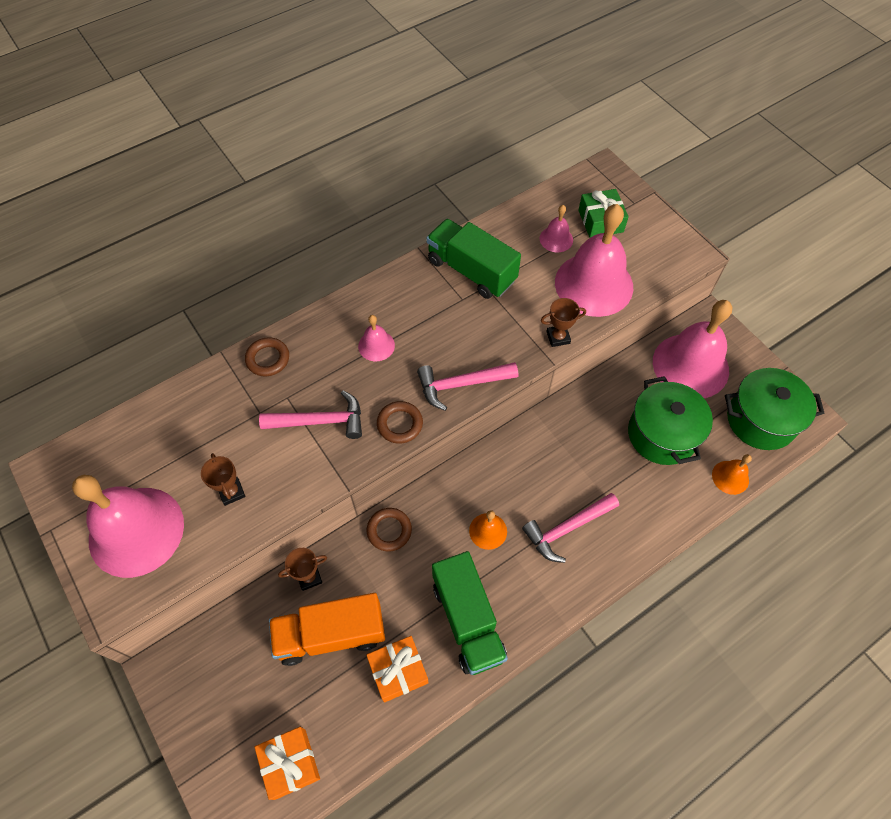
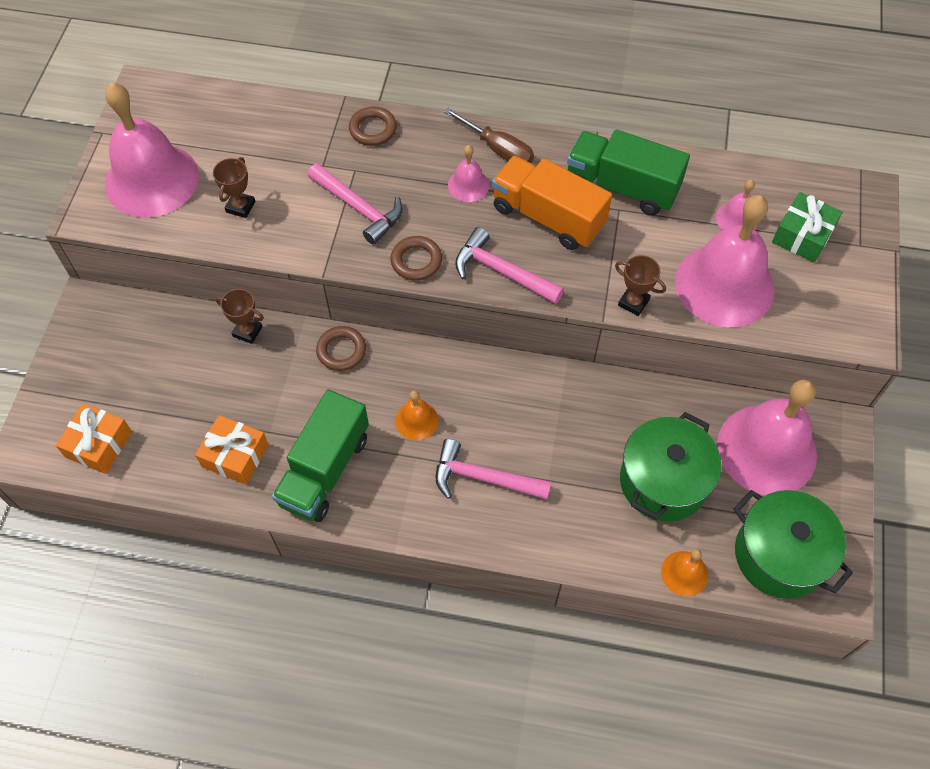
camera: 45 degrees right, 0 degrees up
orange truck [269,593,385,666] -> orange truck moved to [492,156,612,250]
green truck [426,219,521,299] -> green truck turned 60 degrees counterclockwise [567,129,690,215]
none -> brown screwdriver [443,107,534,163]

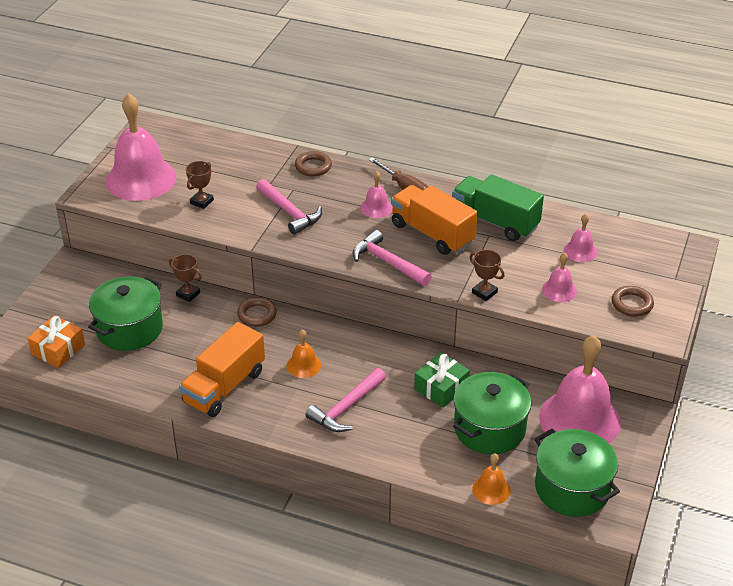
camera: 10 degrees right, 20 degrees down
orange gift [195,415,268,485] -> none
green truck [272,389,369,522] -> orange truck [179,322,265,417]
brown ring [391,236,442,281] -> brown ring moved to [612,286,654,317]
pink hammer [435,439,552,499] -> pink hammer turned 75 degrees counterclockwise [305,368,386,432]
pink bell [675,195,775,327] -> pink bell [542,252,577,302], size x0.45
green gift [772,192,843,262] -> green gift moved to [414,352,470,408]
none -> green pot [88,277,163,351]

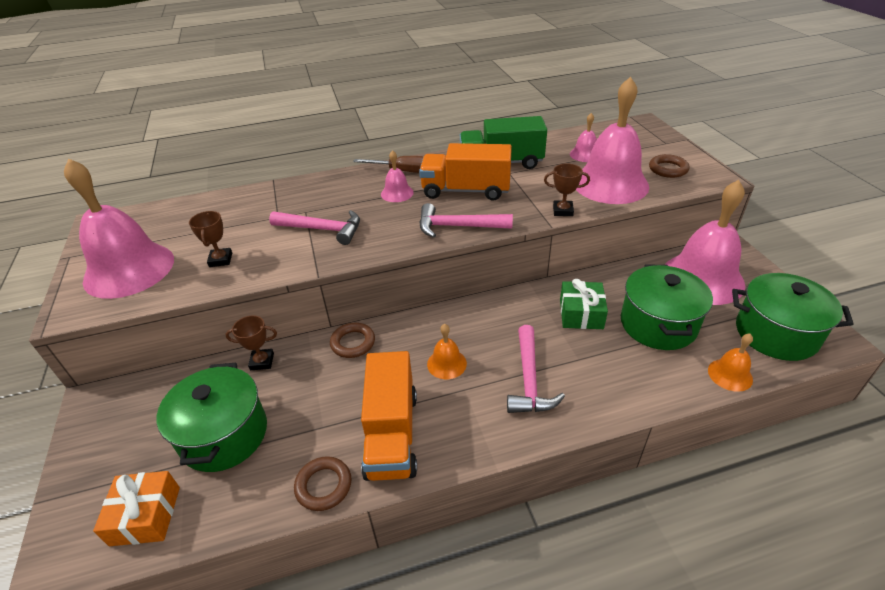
camera: 35 degrees left, 0 degrees up
brown ring [295,151,332,176] -> brown ring moved to [294,456,352,511]
pink bell [542,252,577,302] -> pink bell [576,77,649,204], size x2.25

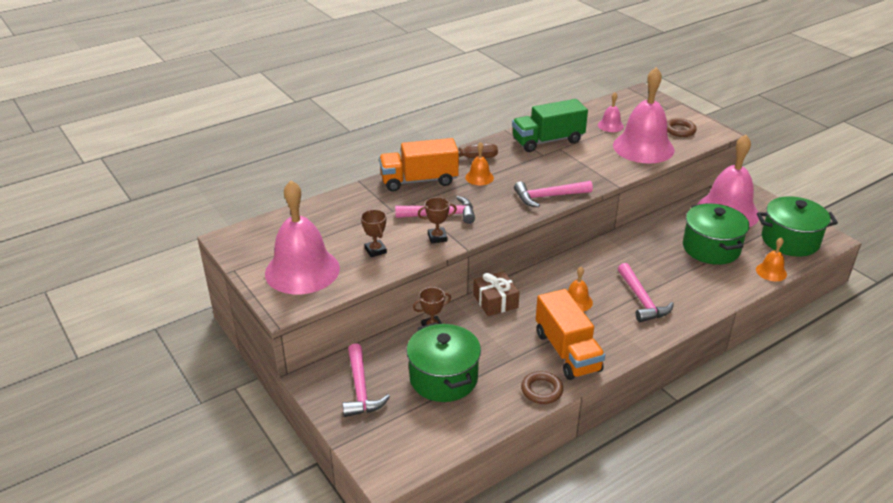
camera: 20 degrees left, 5 degrees down
orange gift [93,471,180,546] -> none
brown ring [330,323,375,358] -> brown gift [473,271,519,316]
pink bell [381,150,414,202] -> orange bell [465,142,494,185]
orange truck [419,143,512,201] -> orange truck moved to [379,138,459,191]
brown trophy [544,163,590,216] -> brown trophy moved to [418,197,457,243]
green gift [560,279,608,329] -> none
none -> pink hammer [342,343,390,417]

